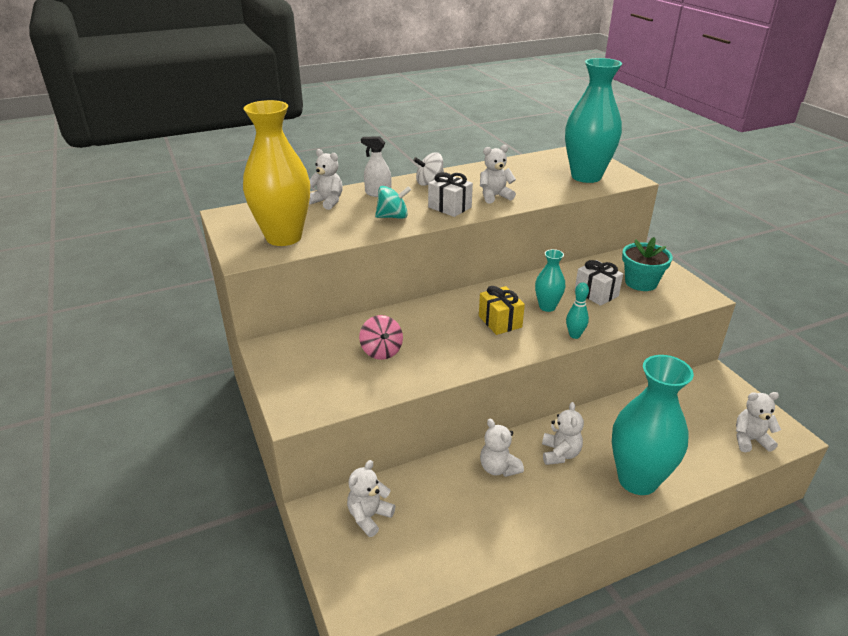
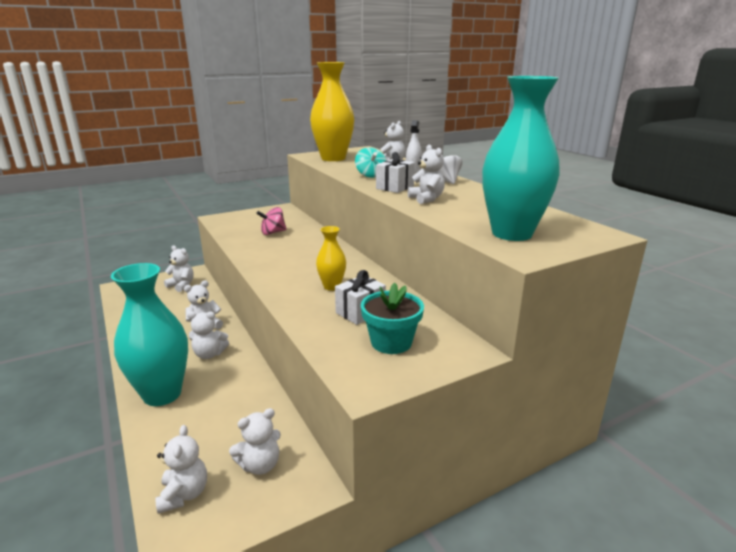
camera: 85 degrees right, 10 degrees down
yellow gift [479,286,525,335] -> none
turquoise vase [535,249,565,312] -> yellow vase [316,226,346,291]
turquoise bowling pin [566,282,589,339] -> none
none -> white teddy bear [229,408,281,475]

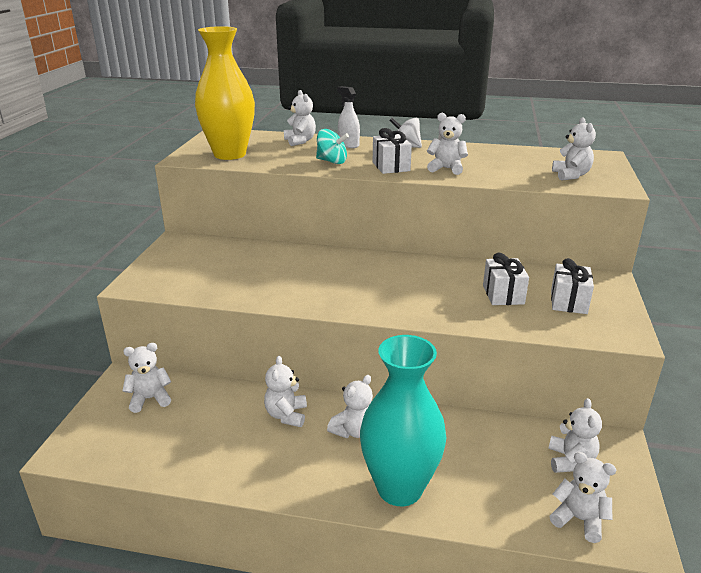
camera: 50 degrees left, 5 degrees up
pink spinning top [256,207,287,235] -> none
yellow vase [316,226,346,291] -> none
turquoise flower pot [361,283,424,354] -> white gift [551,258,594,314]
turquoise vase [482,76,560,241] -> white teddy bear [552,117,596,181]

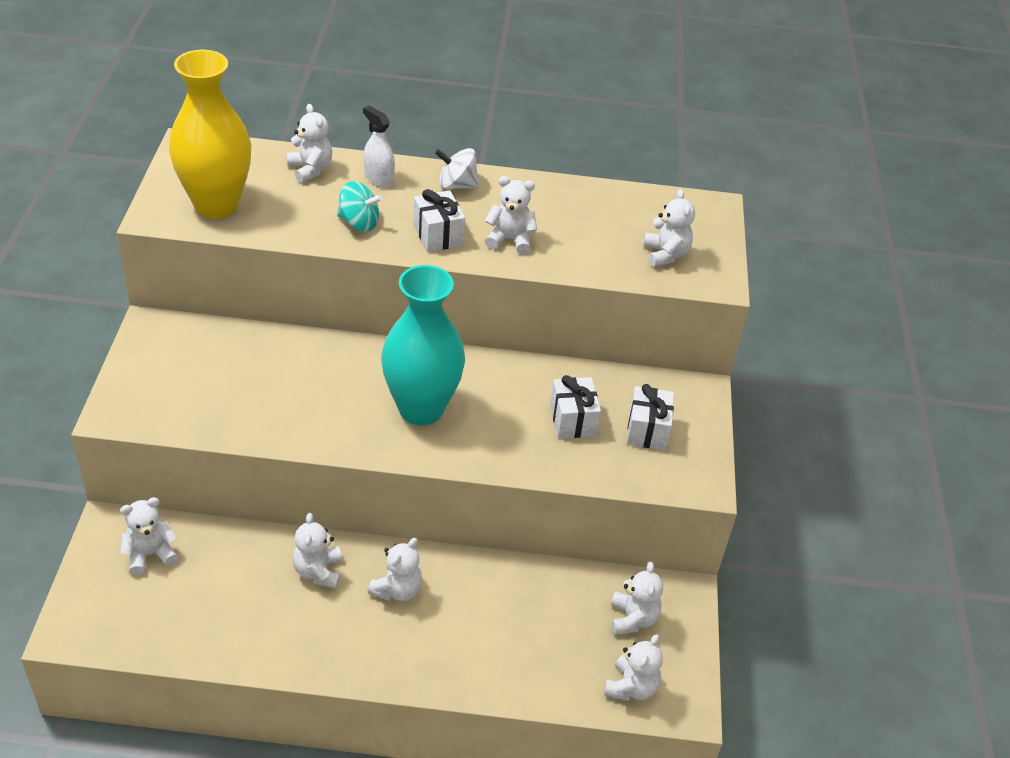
camera: 10 degrees left, 15 degrees up
turquoise vase [360,335,446,506] -> turquoise vase moved to [381,265,465,425]
white teddy bear [550,452,617,543] -> white teddy bear turned 90 degrees clockwise [604,634,663,701]

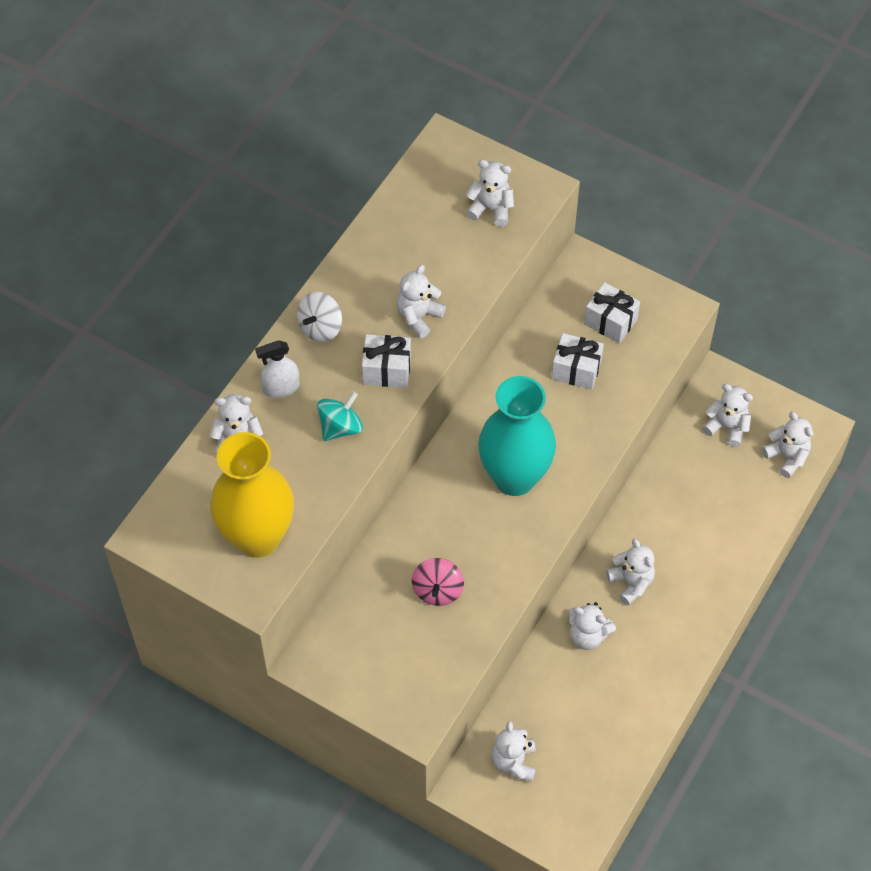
camera: 60 degrees left, 15 degrees up
none -> pink spinning top [412,558,464,606]

